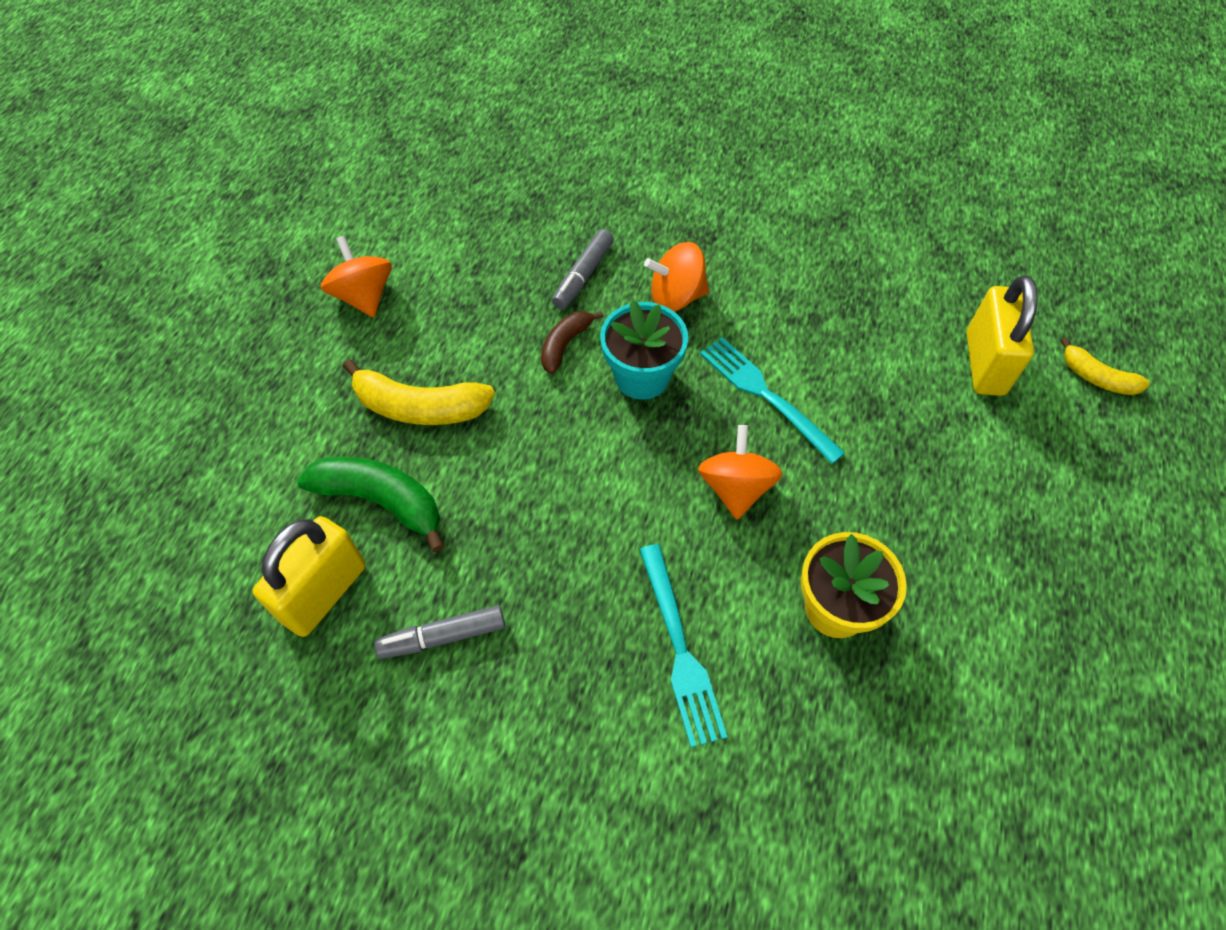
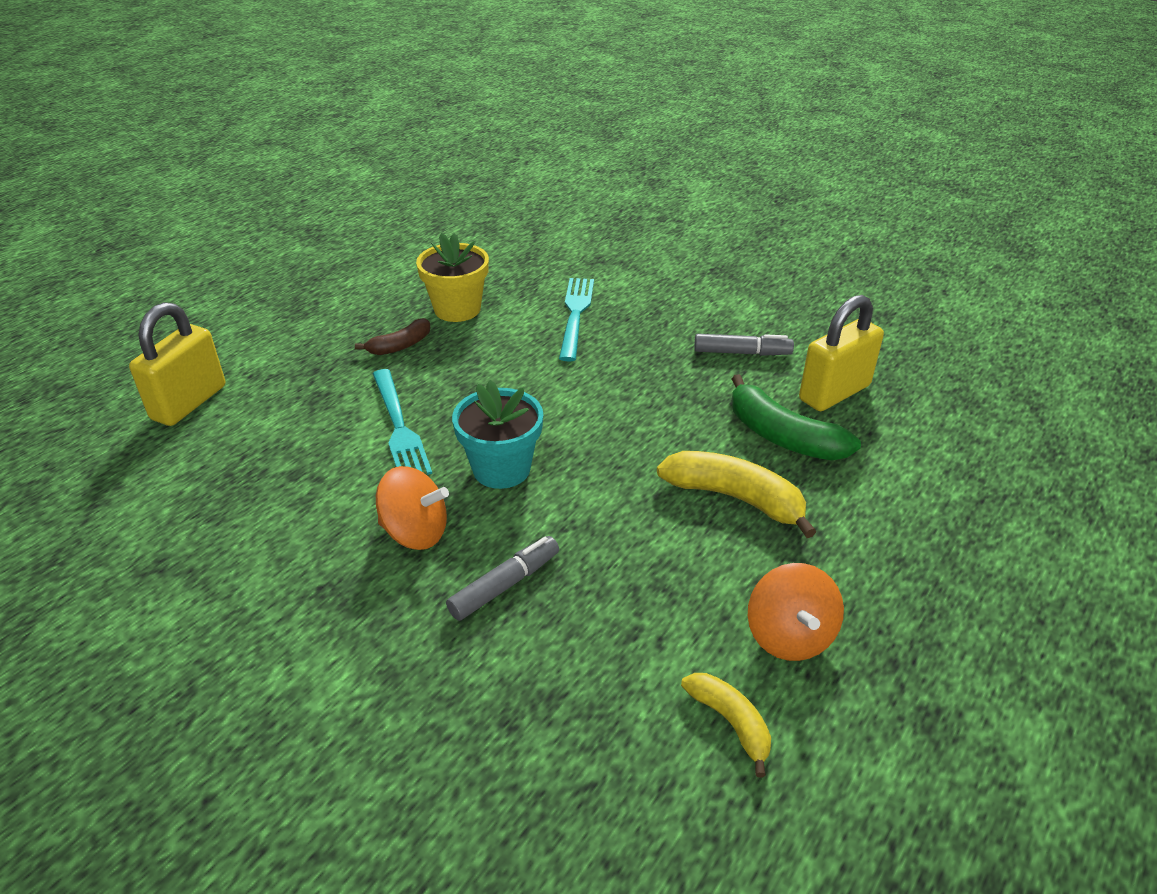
camera: 160 degrees left, 20 degrees down
brown banana [541,311,603,374] -> brown banana moved to [355,318,430,355]
orange spinning top [698,425,783,519] -> none
yellow banana [1060,337,1150,395] -> yellow banana moved to [681,673,771,778]

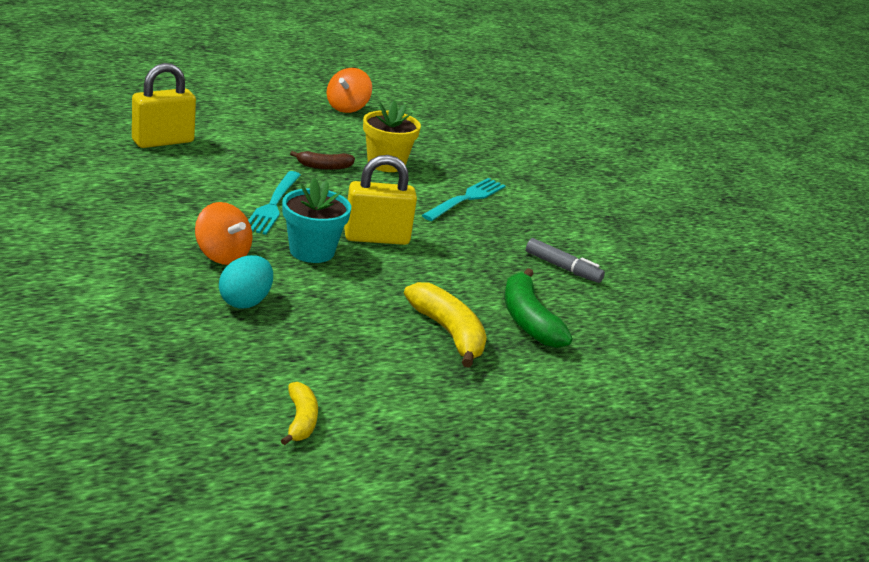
camera: 25 degrees right, 10 degrees down
grey marker [446,536,559,621] -> turquoise egg [219,255,273,309]
orange spinning top [748,563,844,661] -> orange spinning top moved to [326,68,372,113]
yellow padlock [799,295,884,411] -> yellow padlock moved to [344,155,417,245]

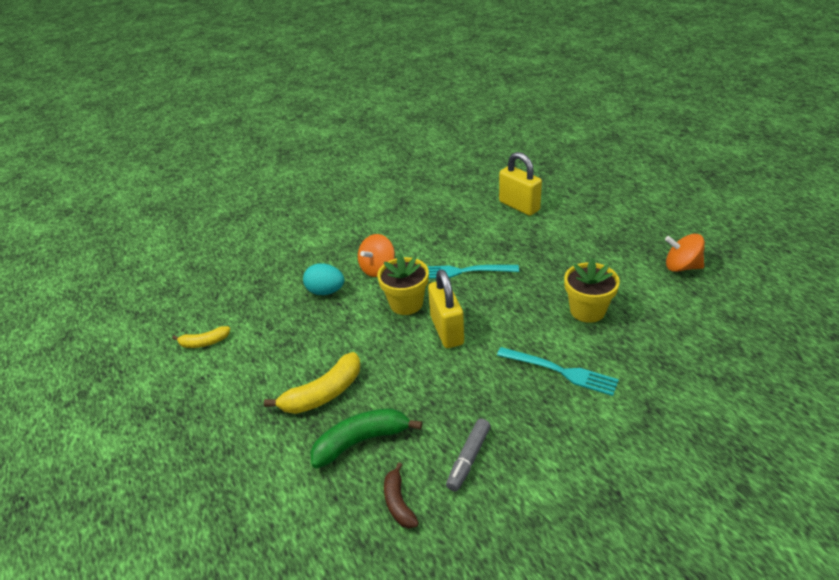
camera: 90 degrees right, 10 degrees up
turquoise flower pot [282,178,351,263] -> yellow flower pot [377,253,429,315]
brown banana [290,151,355,170] -> brown banana moved to [384,462,419,529]

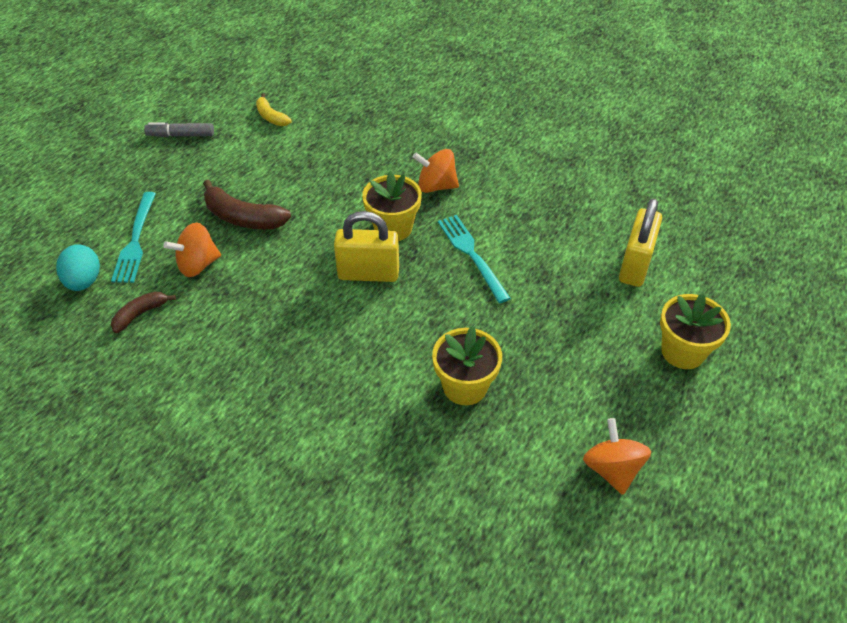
camera: 60 degrees right, 10 degrees up
yellow banana [264,352,360,414] -> brown banana [203,180,291,229]
turquoise egg [303,263,344,295] -> turquoise egg moved to [56,245,100,291]
green banana [310,408,422,468] -> orange spinning top [163,223,221,277]
yellow padlock [428,270,464,348] -> yellow padlock turned 45 degrees clockwise [334,211,399,282]
grey marker [446,419,491,492] -> grey marker moved to [144,122,214,137]
turquoise fork [497,347,619,396] -> turquoise fork moved to [111,192,156,283]
none -> yellow flower pot [660,293,731,369]

